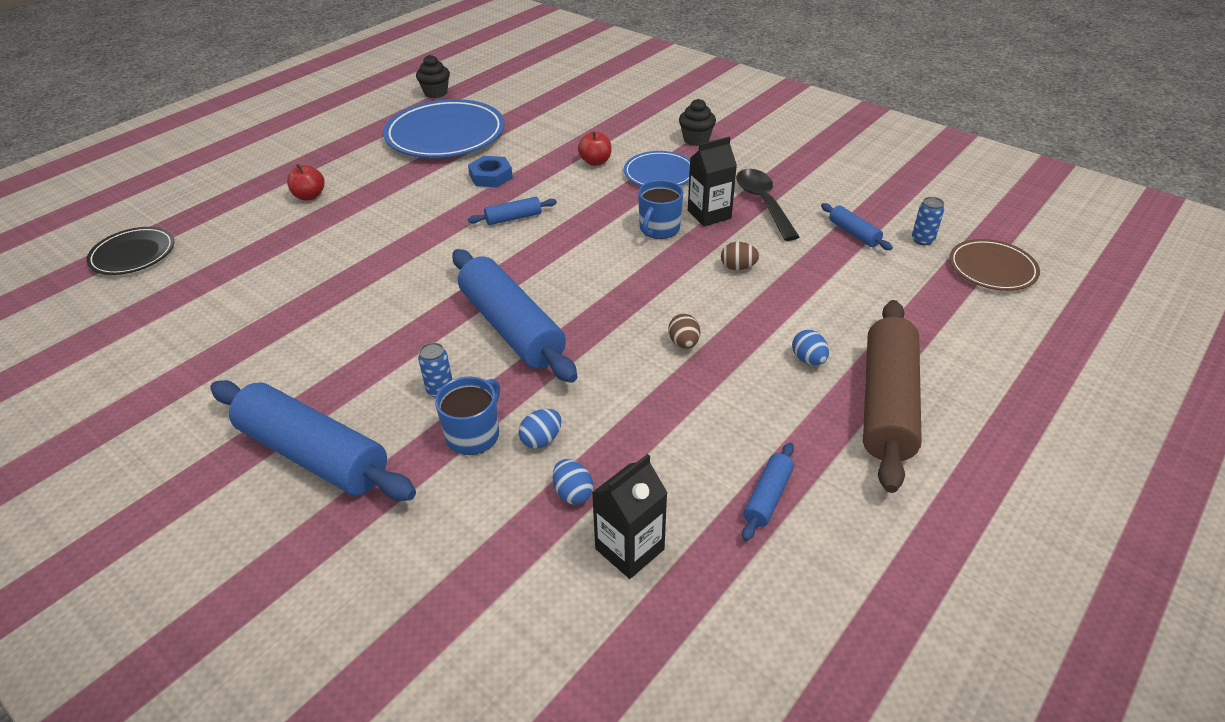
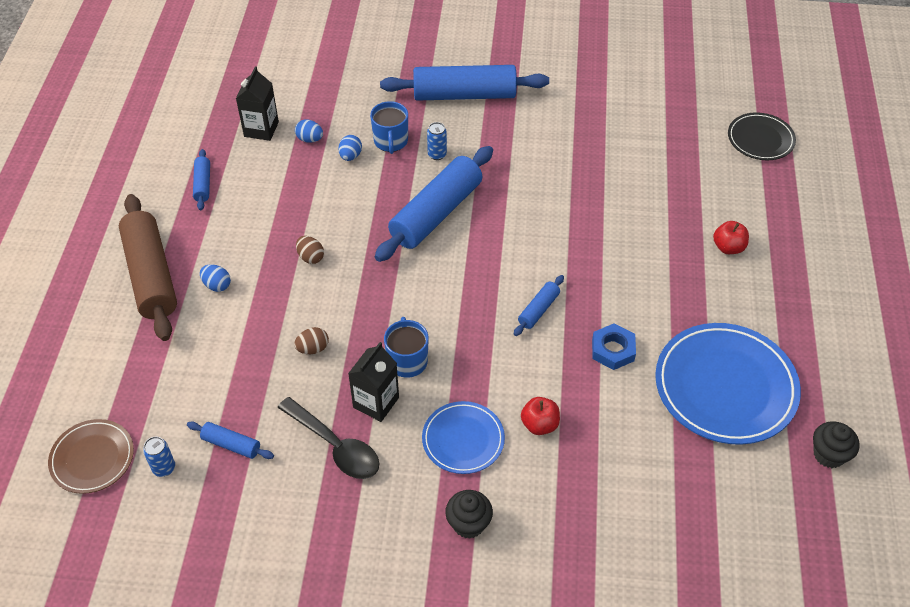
camera: 145 degrees right, 10 degrees up
blue rolling pin [452,249,577,383] -> blue rolling pin turned 75 degrees counterclockwise [375,146,493,262]

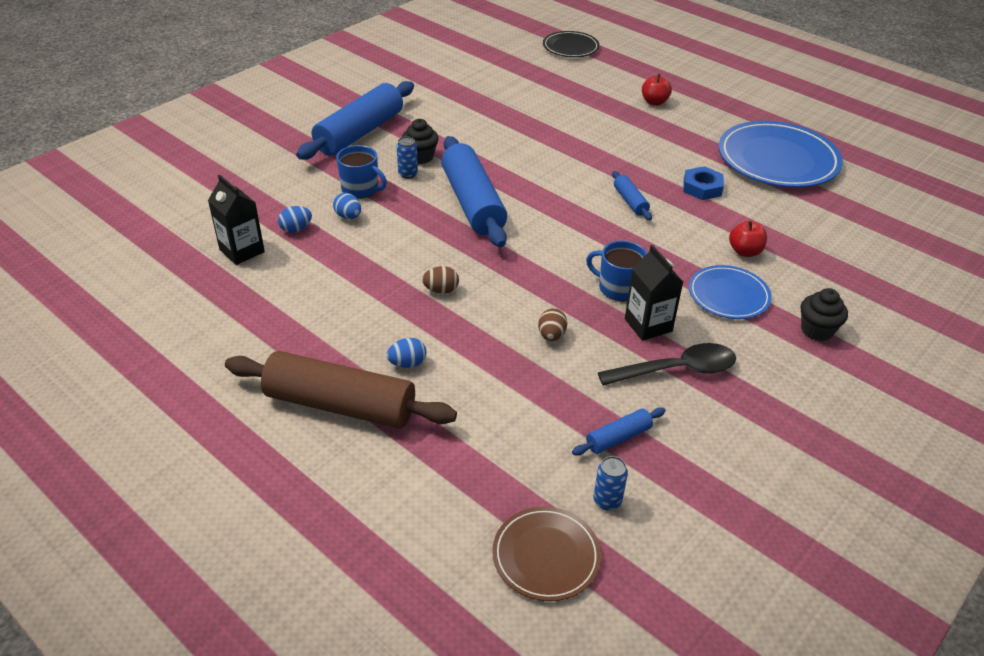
camera: 55 degrees left, 10 degrees down
blue rolling pin [193,149,210,210] -> none
black cupcake [813,421,860,468] -> black cupcake moved to [402,119,439,164]

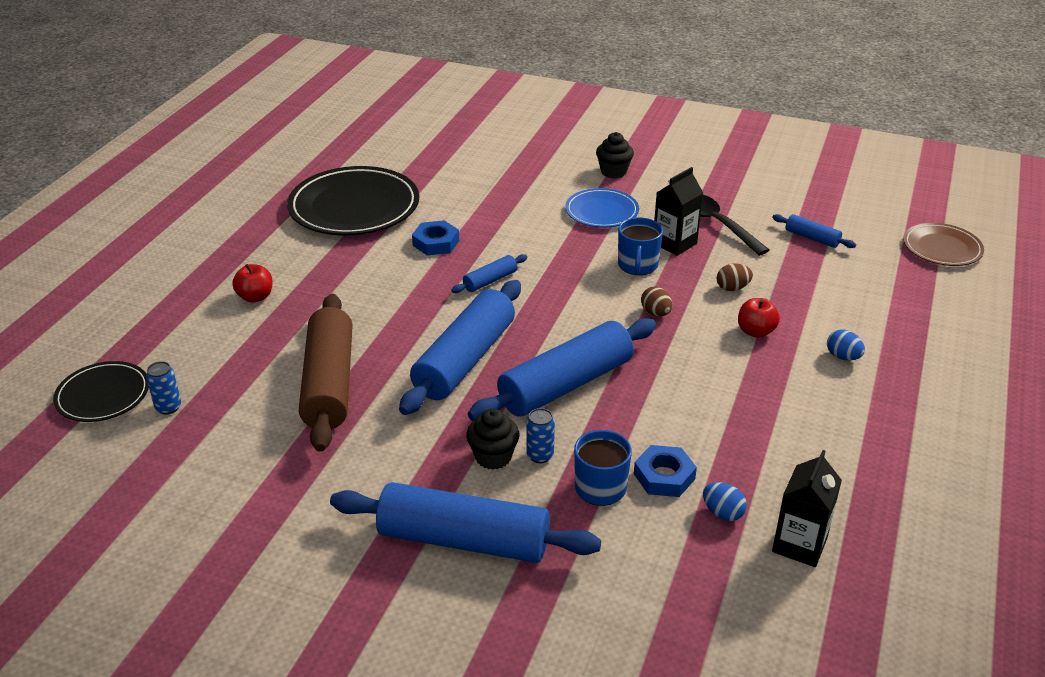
camera: 110 degrees left, 5 degrees down
brown rolling pin [225,351,457,429] -> brown rolling pin moved to [299,294,353,452]
blue egg [333,193,361,219] -> blue nut [634,445,697,497]
brown egg [422,266,459,294] -> brown egg moved to [641,286,672,316]
blue can [594,456,628,511] -> blue can moved to [146,361,181,414]
blue plate [719,121,843,188] -> black plate [287,166,419,235]
red apple [729,221,767,257] -> red apple moved to [738,298,780,338]
none -> blue rolling pin [399,280,521,415]

